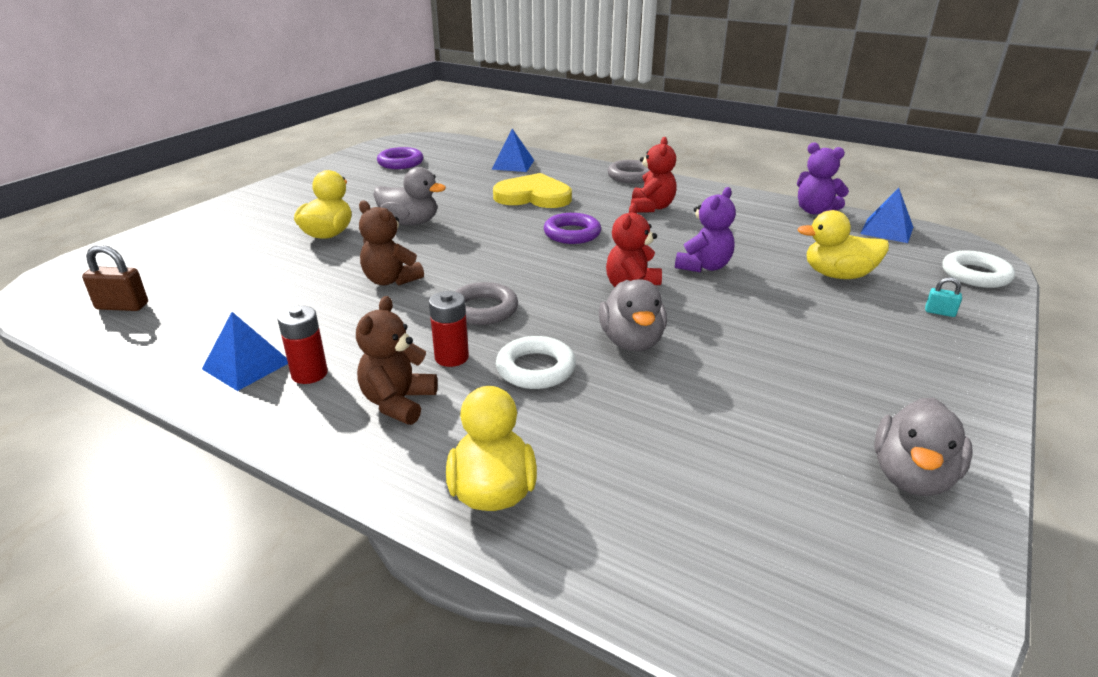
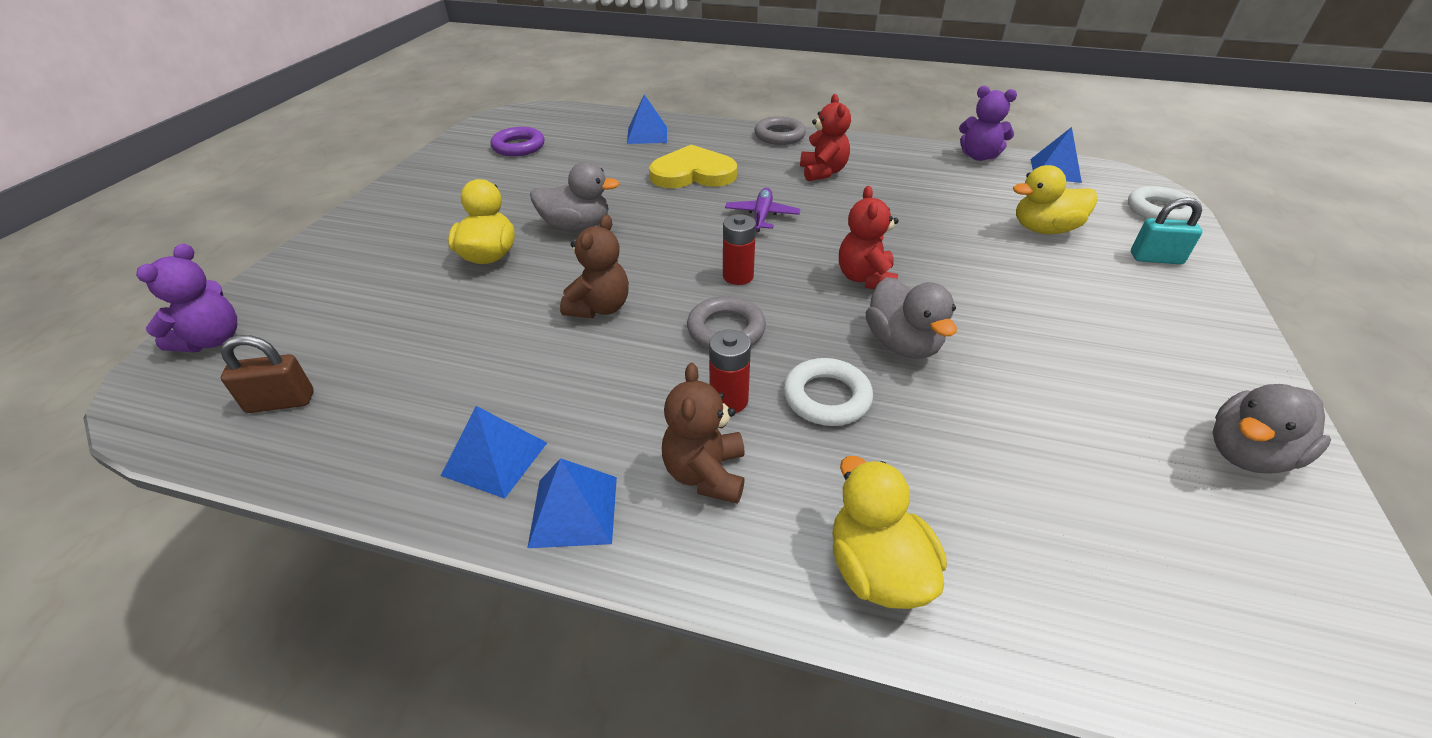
camera: 15 degrees left, 10 degrees up
red battery [277,306,328,384] -> red battery moved to [723,214,756,285]
brown teddy bear [359,200,424,286] -> brown teddy bear turned 90 degrees counterclockwise [560,215,629,318]
purple ring [544,213,601,244] -> purple plane [725,188,800,232]
purple teddy bear [675,187,736,273] -> purple teddy bear moved to [136,244,237,352]
grey duck [874,398,973,496] -> grey duck turned 45 degrees clockwise [1213,384,1331,474]
turquoise padlock [925,277,962,317] -> turquoise padlock [1131,197,1203,264], size x1.74
none -> blue pyramid [527,458,617,548]

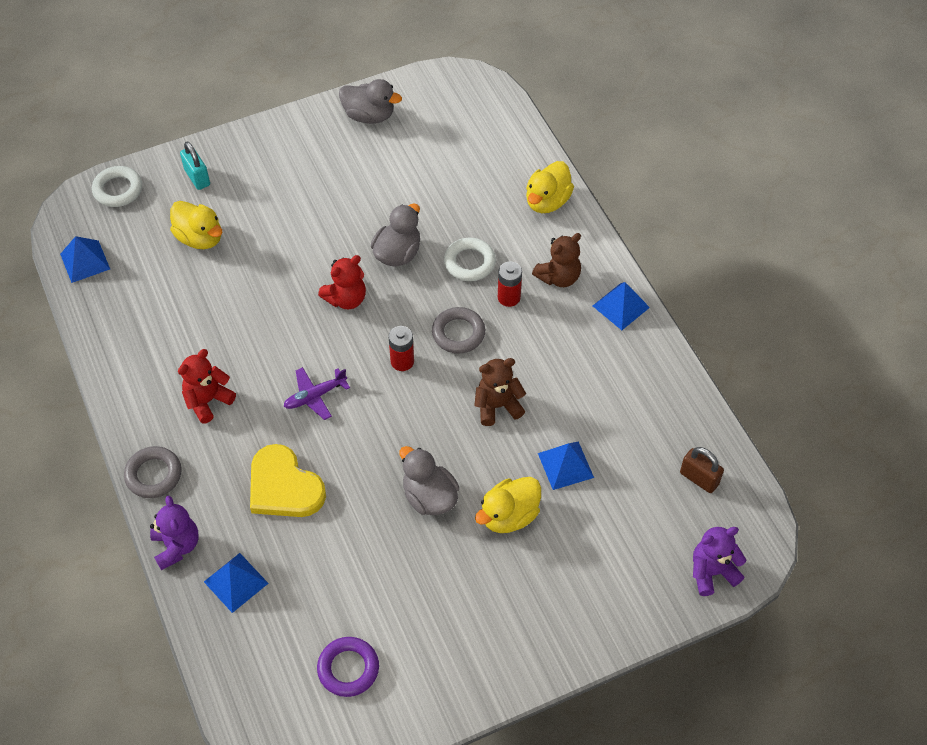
camera: 130 degrees left, 15 degrees up
blue pyramid [441,406,547,499] -> blue pyramid moved to [538,441,594,490]
purple teddy bear [959,86,1017,161] -> purple teddy bear moved to [150,496,199,570]

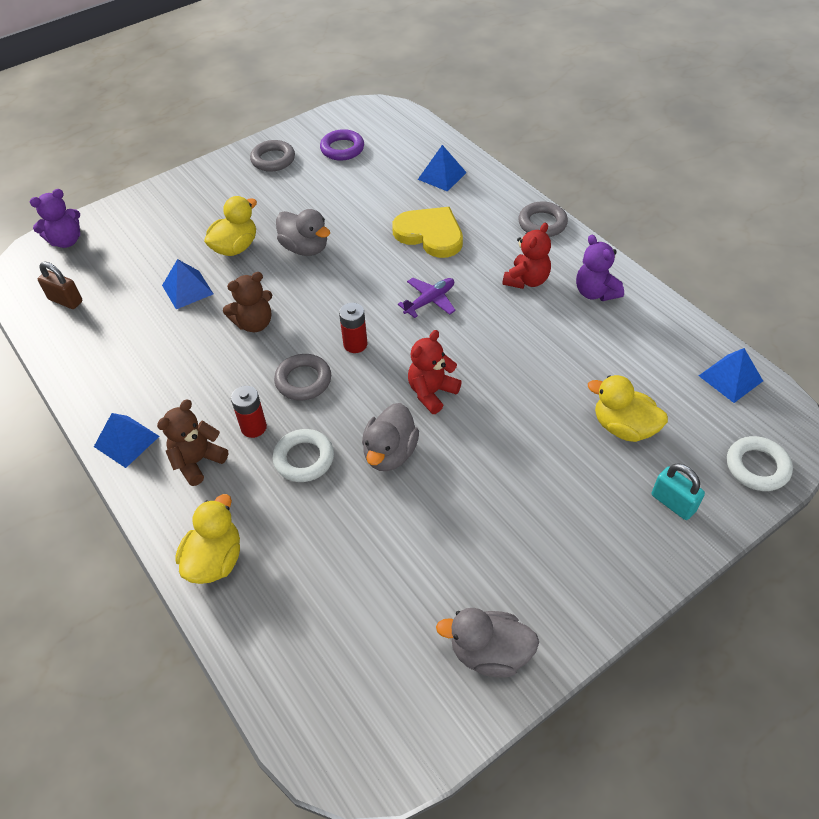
camera: 170 degrees right, 5 degrees down
purple teddy bear [150,496,199,570] -> purple teddy bear moved to [576,235,624,301]
none -> grey ring [250,140,295,172]

